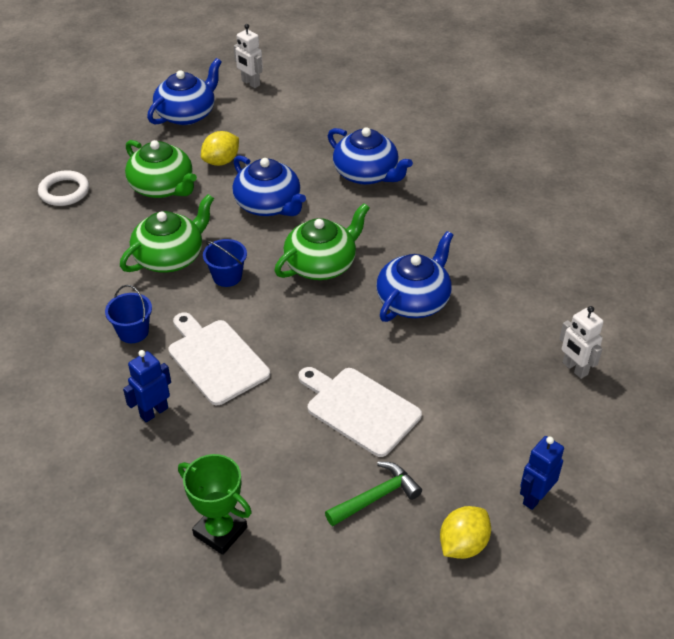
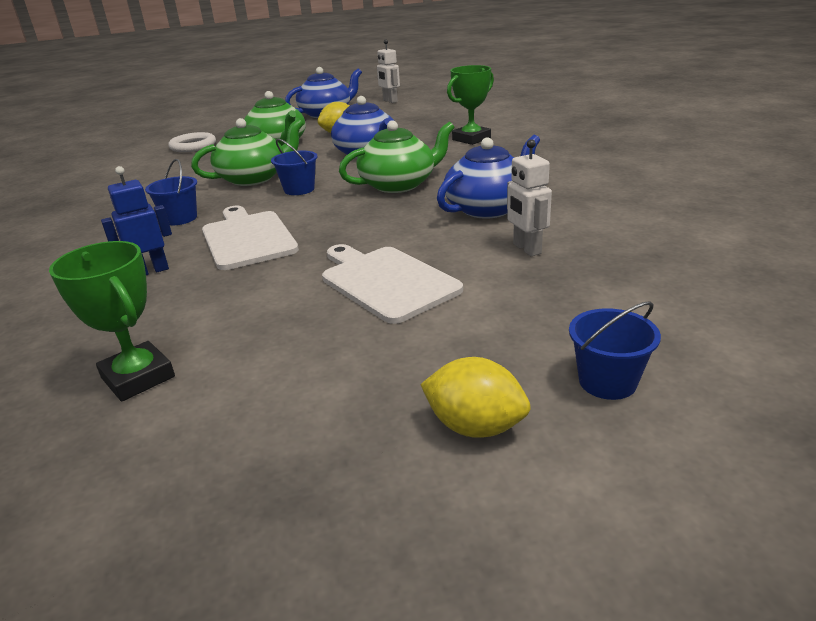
camera: 15 degrees right, 15 degrees down
green hammer [325,462,422,526] -> none
blue teapot [328,127,413,185] -> green trophy [447,65,494,145]
yellow lemon [440,506,491,559] -> yellow lemon turned 60 degrees clockwise [420,357,531,438]
blue robot [520,436,564,510] -> blue bucket [569,301,661,400]
white robot [559,306,604,379] -> white robot moved to [507,139,552,256]

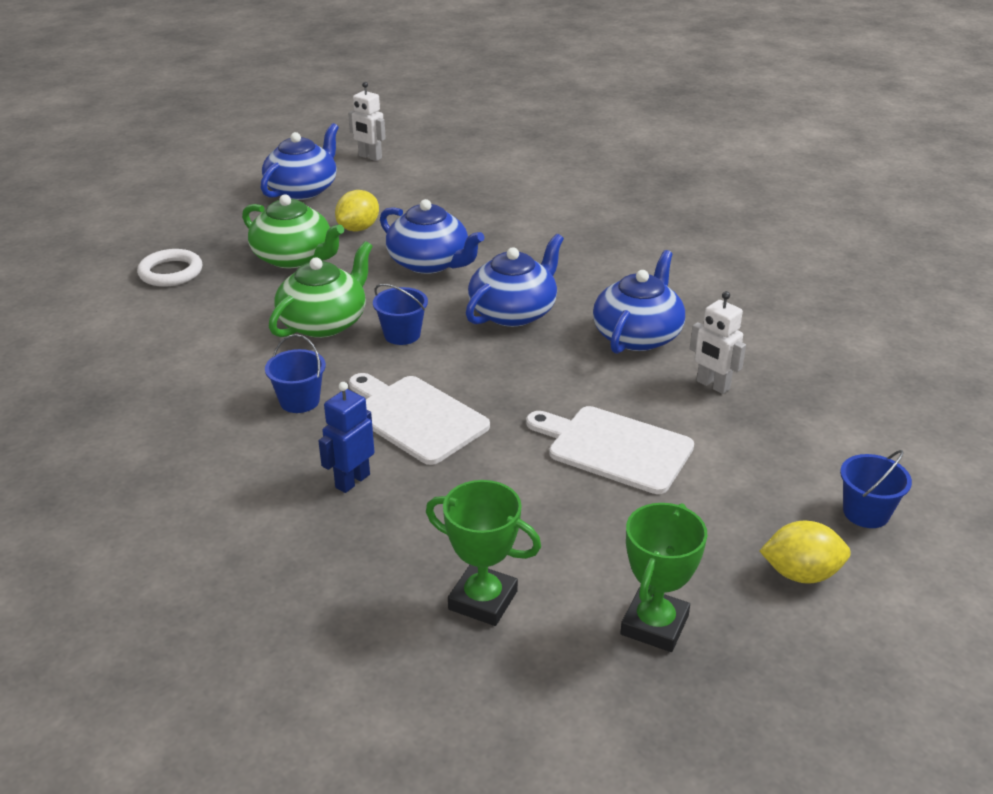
camera: 25 degrees left, 5 degrees up
green teapot [339,120,455,193] -> blue teapot [466,234,564,327]
green trophy [447,65,494,145] -> green trophy moved to [620,503,707,652]

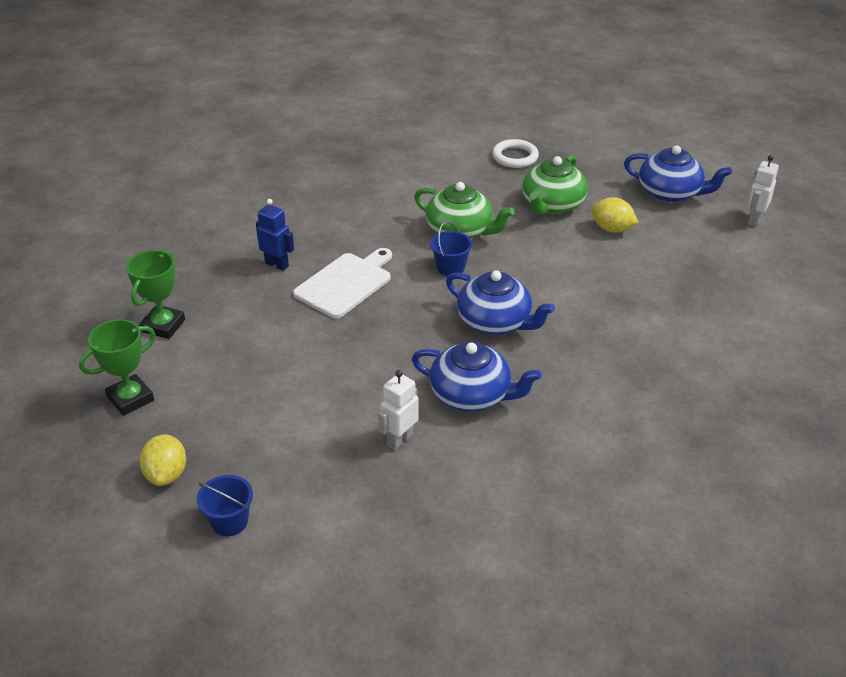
camera: 85 degrees right, 5 degrees up
blue bucket [265,334,326,413] -> none
blue teapot [380,199,484,274] -> none
white cutting board [526,406,694,494] -> none
green trophy [620,503,707,652] -> green trophy turned 60 degrees counterclockwise [79,319,156,416]

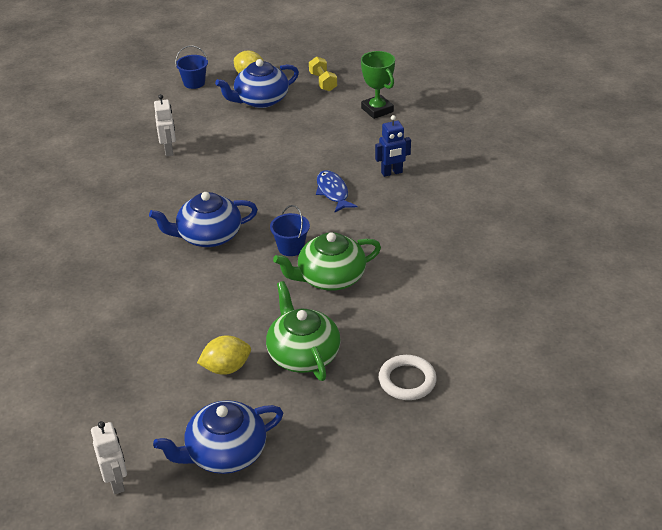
camera: 130 degrees right, 0 degrees up
green trophy [79,319,156,416] -> yellow dumbbell [309,56,337,92]
white cutting board [293,248,392,318] -> blue fish [316,170,358,213]
blue teapot [412,342,542,412] -> blue teapot moved to [215,59,299,108]

